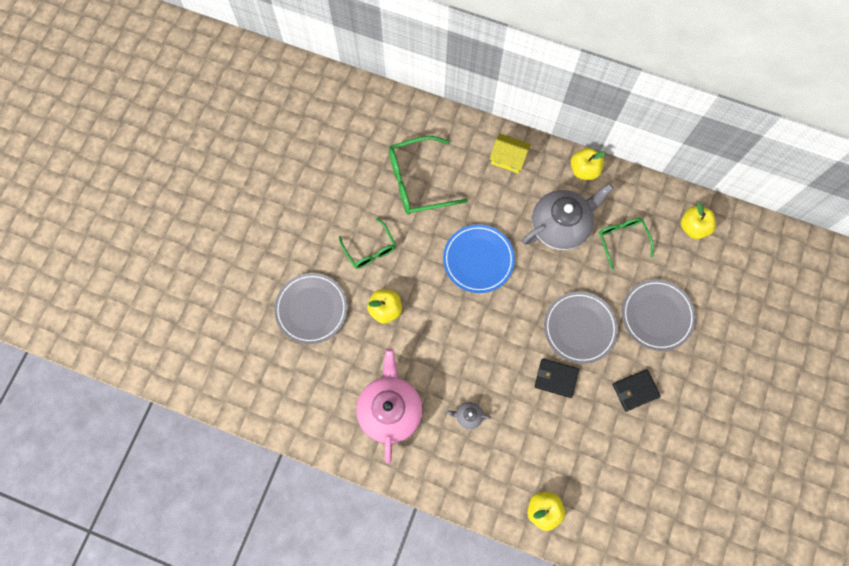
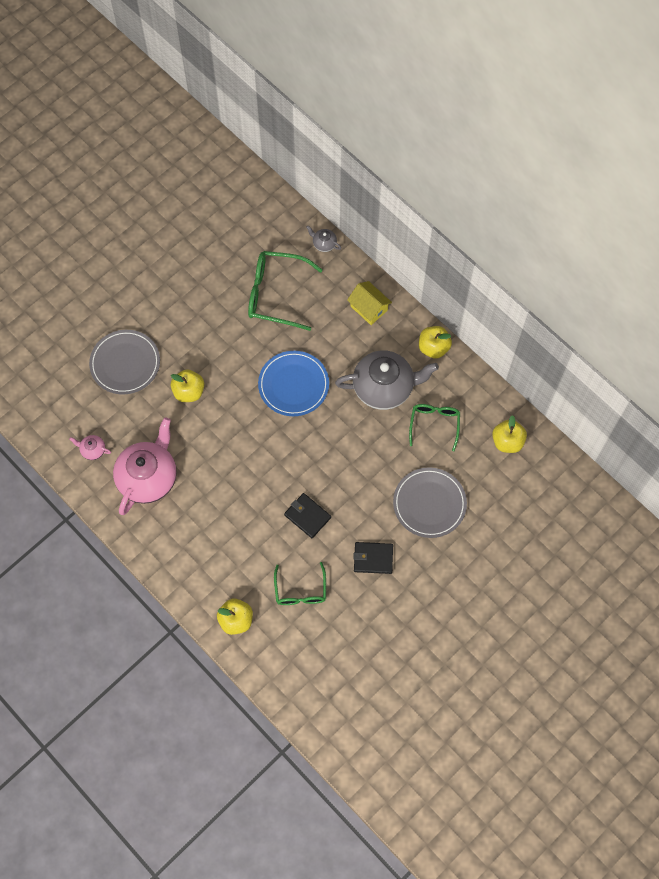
camera: 25 degrees right, 5 degrees down
green glasses [339,218,396,269] -> green glasses moved to [274,562,326,605]
grey teapot [446,402,491,429] -> grey teapot moved to [306,226,341,252]
grey plate [544,292,618,364] -> none
none -> pink teapot [69,435,111,460]

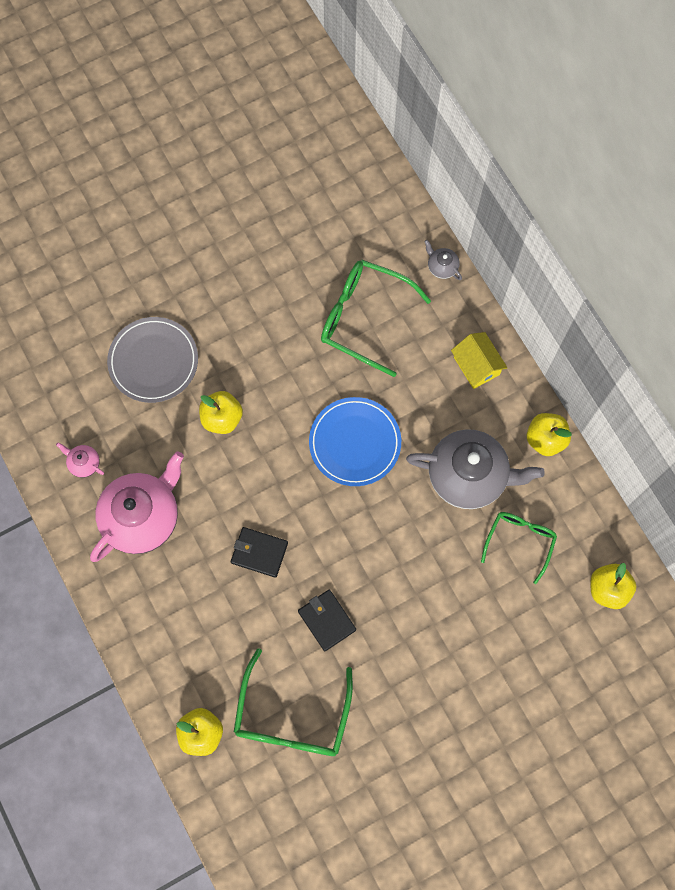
camera: 15 degrees right, 5 degrees up
green glasses [274,562,326,605] -> green glasses [234,648,353,756], size x1.62
black wallet [353,542,393,574] -> black wallet moved to [231,527,288,578]
grey plate [393,467,467,538] -> none

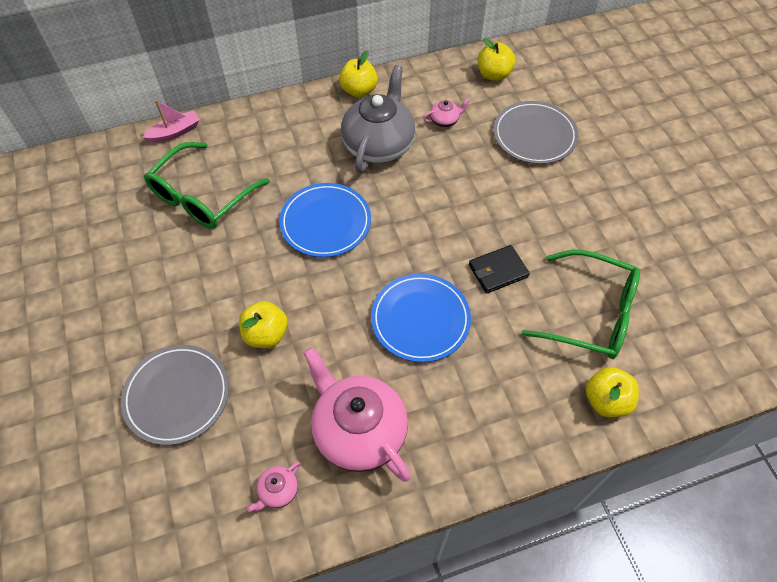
camera: 80 degrees left, 15 degrees down
black wallet [231,527,288,578] -> blue plate [371,274,471,362]
grey teapot [424,240,462,280] -> pink boat [143,100,200,143]
yellow house [451,332,508,389] -> none
green glasses [481,512,557,584] -> pink teapot [423,99,470,127]
none -> grey plate [494,101,578,164]

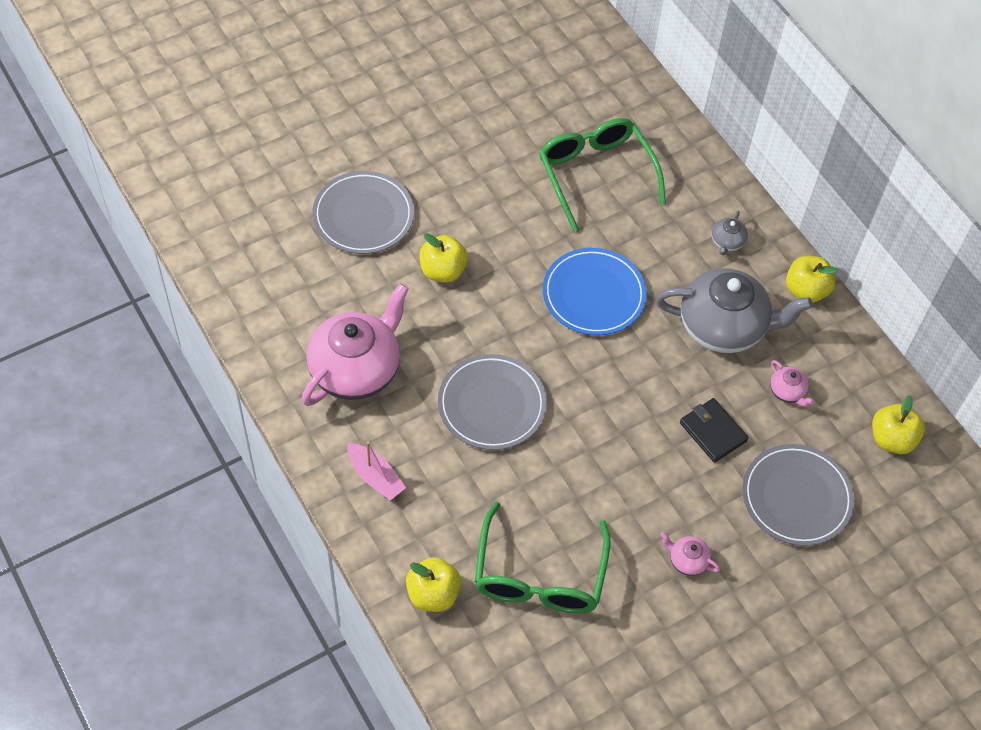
camera: 75 degrees right, 0 degrees up
pink boat [143,100,200,143] -> pink boat moved to [347,442,406,500]
green glasses [144,142,270,229] -> green glasses turned 45 degrees clockwise [539,118,666,232]
pink teapot [247,462,301,512] -> pink teapot moved to [660,532,720,576]
blue plate [371,274,471,362] -> grey plate [438,354,547,450]
black wallet [469,245,530,294] -> black wallet moved to [680,398,749,463]
none -> grey teapot [712,211,748,255]

